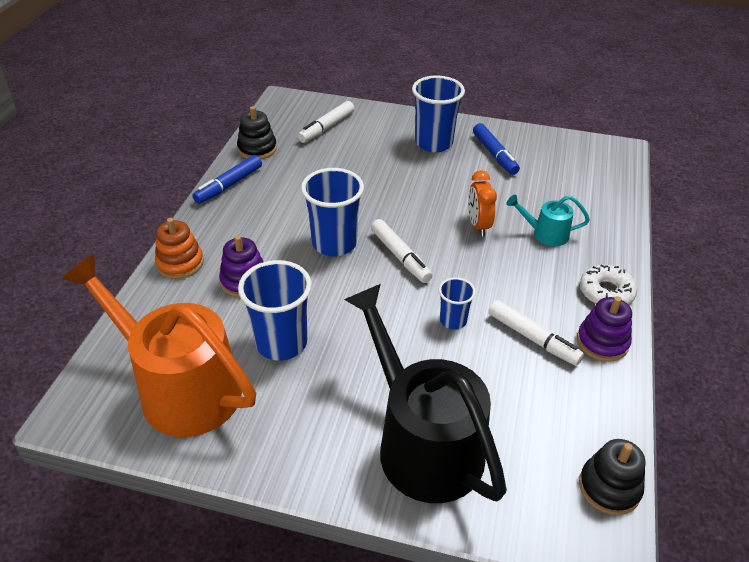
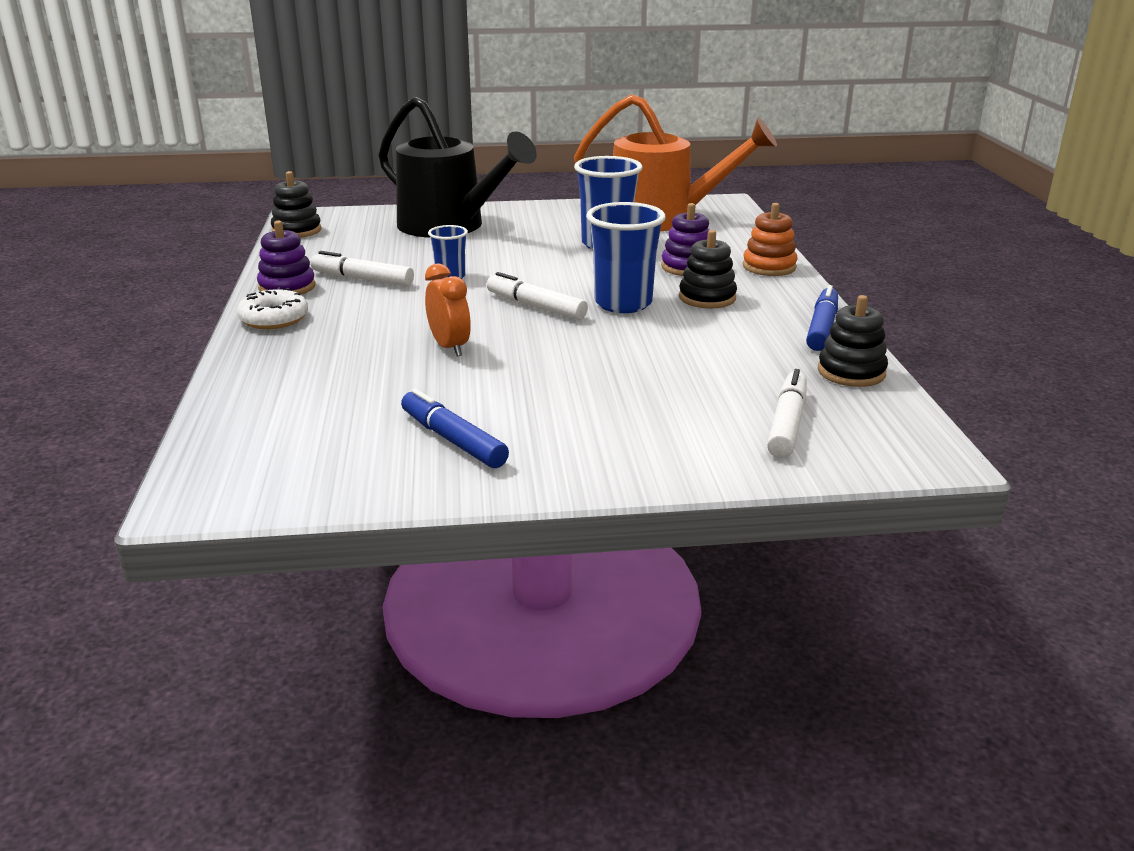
camera: 160 degrees right, 15 degrees down
blue cup [412,75,465,152] -> none
turquoise watering can [507,194,590,246] -> none
none -> black stacking toy [679,230,737,309]

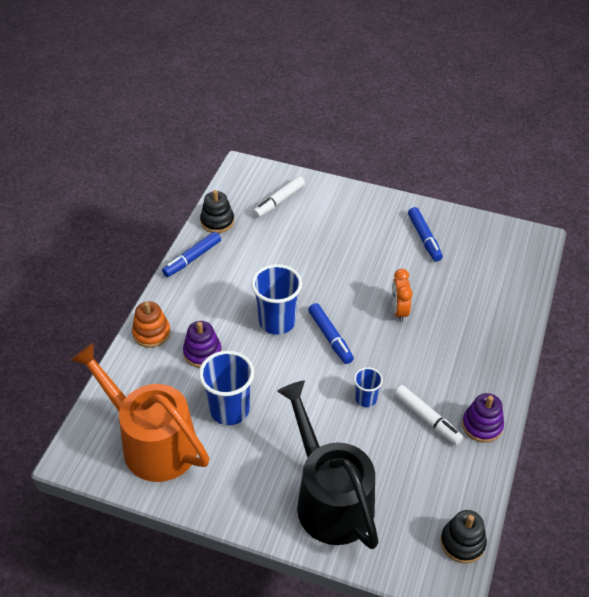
camera: 155 degrees left, 20 degrees up
white donut [237,287,308,329] -> none
white marker [487,272,588,320] -> blue marker [308,303,354,364]
black stacking toy [679,230,737,309] -> none

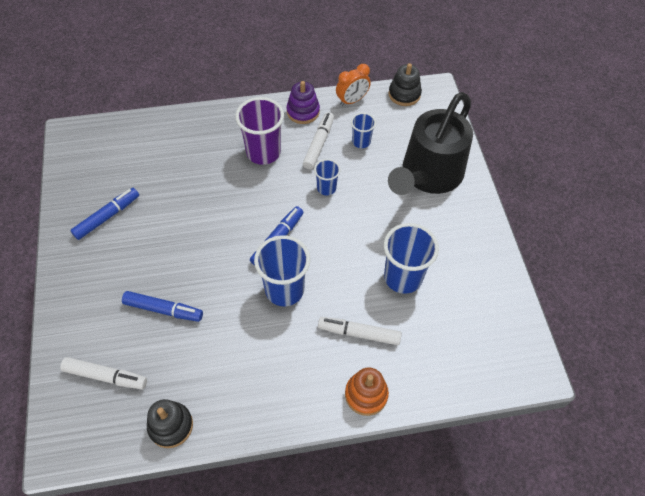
camera: 120 degrees left, 10 degrees up
orange watering can [70,343,209,482] -> none
blue marker [162,232,221,277] -> blue marker moved to [122,291,203,322]
purple stacking toy [183,321,222,368] -> white marker [318,317,402,345]
orange clock [392,269,412,322] -> orange clock moved to [336,64,371,106]
none -> purple cup [235,97,284,165]
none -> blue cup [351,113,376,148]

